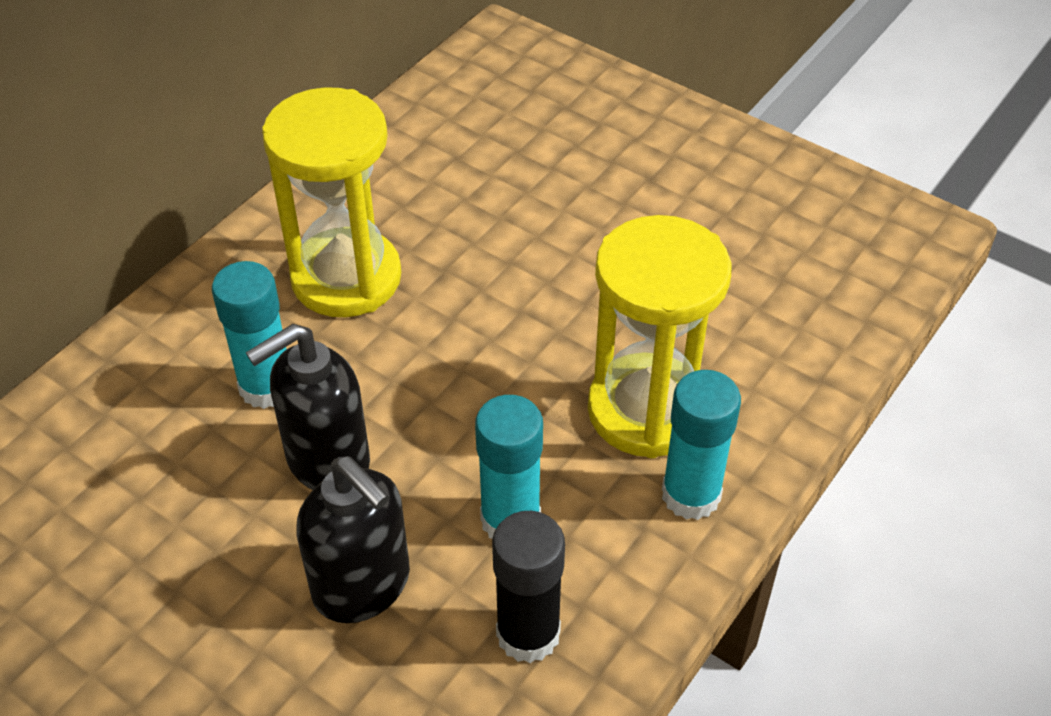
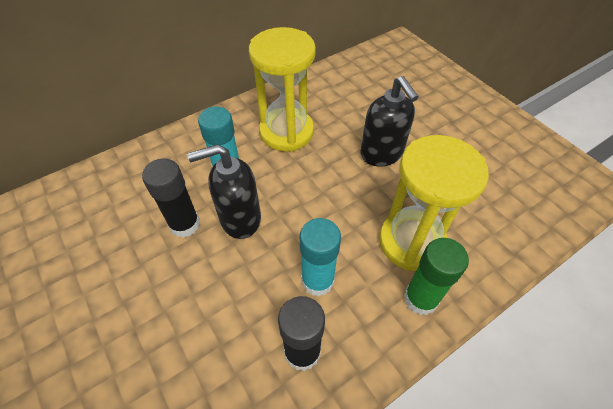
camera: 20 degrees right, 5 degrees up
black soap dispenser [296,456,410,623] -> black soap dispenser moved to [360,76,418,167]
turquoise glue stick [662,370,741,520] -> green glue stick [404,238,469,315]
none -> black glue stick [142,159,200,238]

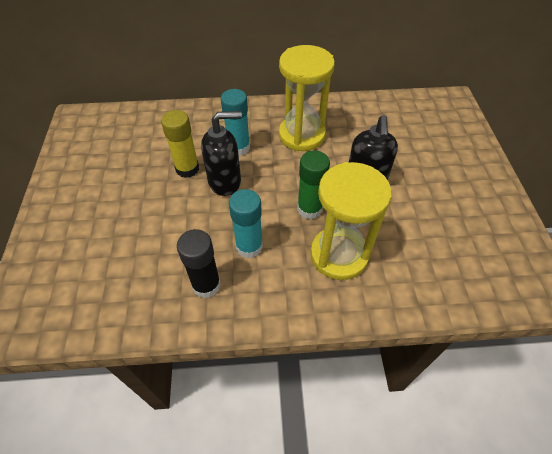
camera: 30 degrees right, 0 degrees up
black glue stick [142,159,200,238] -> yellow glue stick [161,110,199,178]
black soap dispenser [187,144,261,239] -> black soap dispenser turned 150 degrees clockwise [201,111,242,196]
green glue stick [404,238,469,315] -> green glue stick moved to [297,151,330,219]

